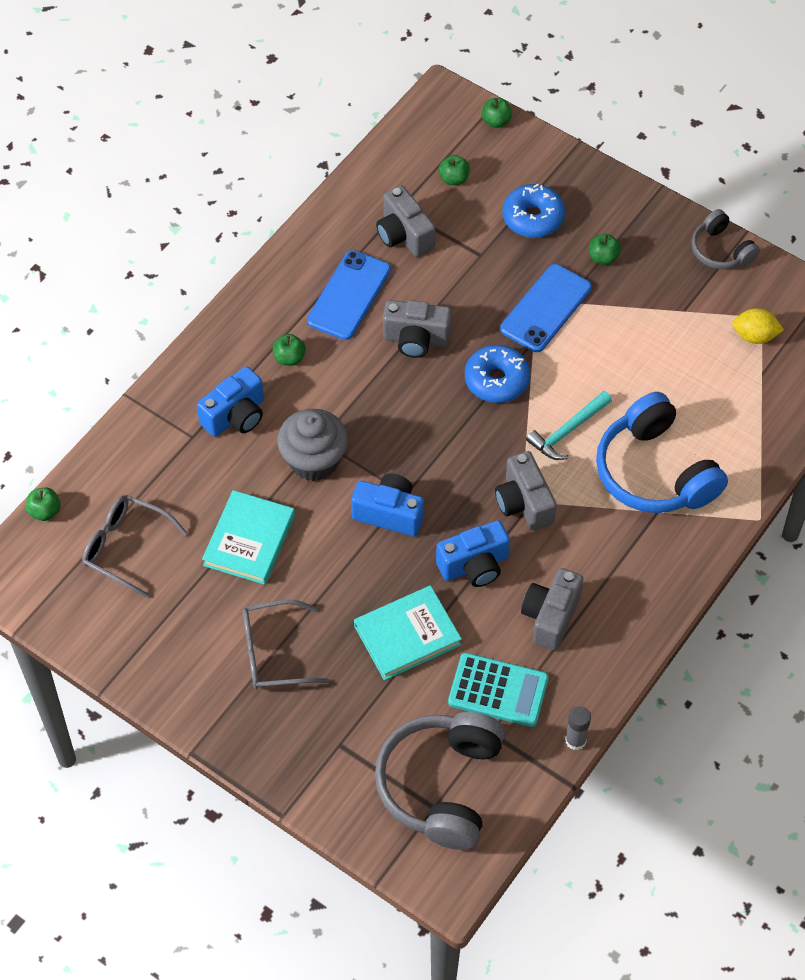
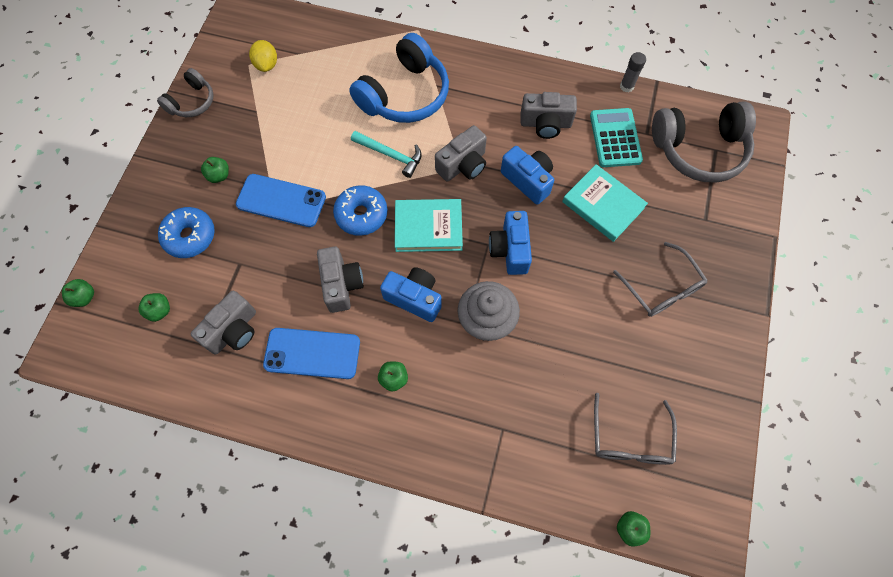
camera: 110 degrees left, 10 degrees up
blue camera [197,366,264,437] -> blue camera moved to [380,267,442,322]
turquoise book [202,490,295,585] -> turquoise book moved to [395,199,463,252]

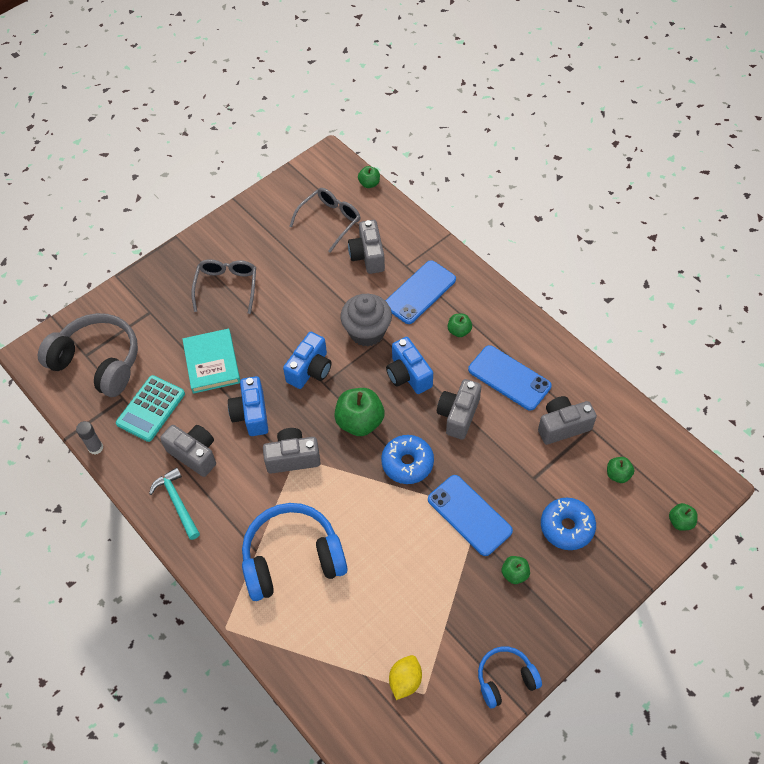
camera: 145 degrees left, 10 degrees down
grey headphones [157,68,214,117] -> blue headphones [478,646,542,708]
turquoise hammer [351,131,422,178] -> turquoise hammer moved to [149,467,200,540]
turquoise book [395,199,463,252] -> green apple [334,388,384,436]
none -> grey camera [348,220,385,274]
none -> blue phone [385,260,456,324]

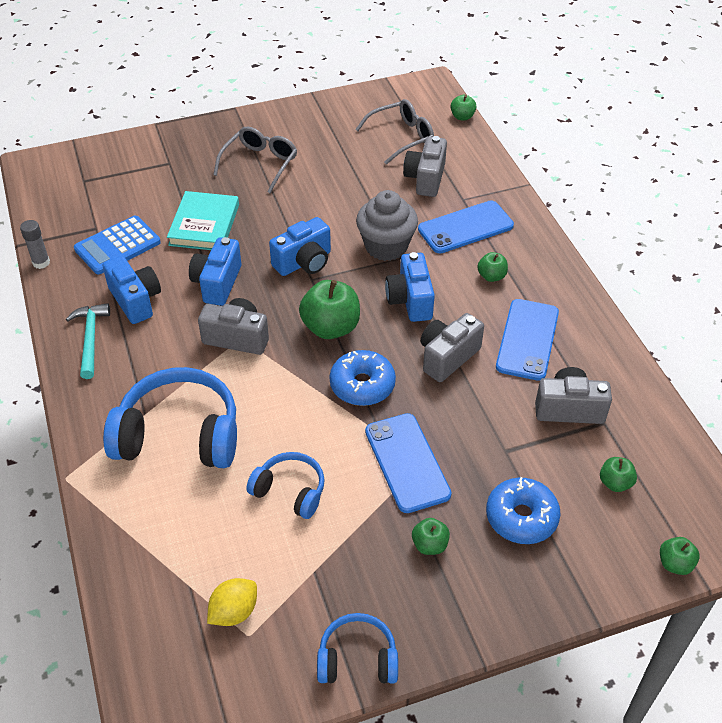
camera: 20 degrees right, 10 degrees down
grey headphones [38,313,138,397] -> none
turquoise calculator [116,375,185,442] -> blue calculator [74,216,161,274]
grey camera [160,425,216,477] -> blue camera [103,256,161,324]
blue phone [468,345,551,411] -> blue phone turned 45 degrees clockwise [496,299,559,381]
none -> blue headphones [246,452,325,519]

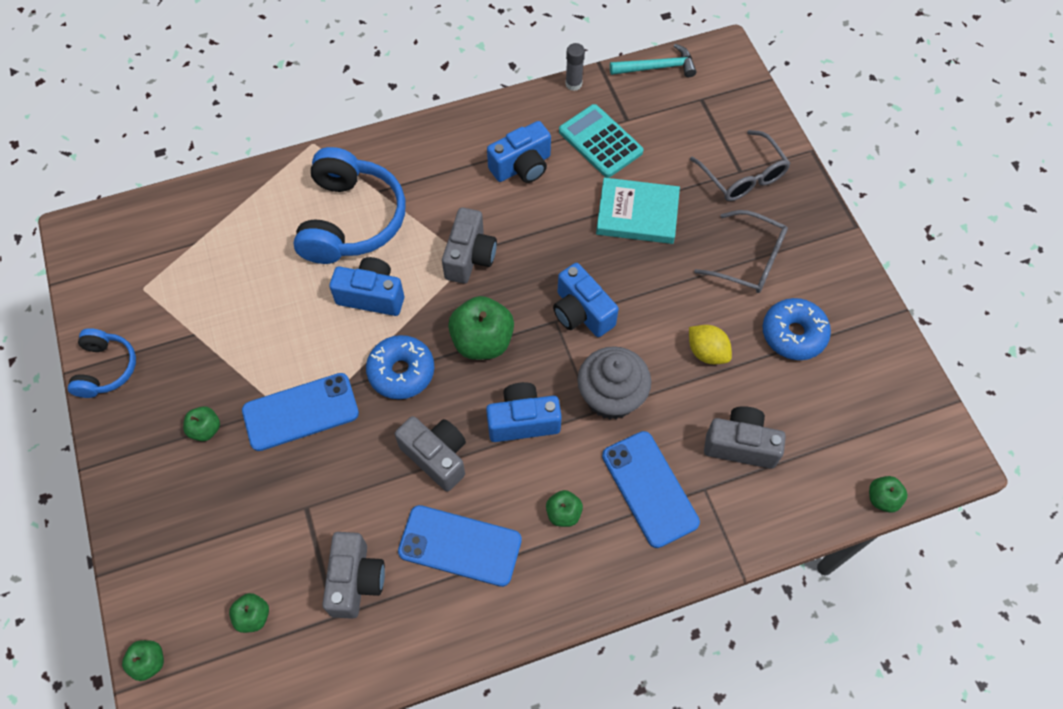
camera: 90 degrees right, 15 degrees up
turquoise hammer [66,303,110,379] -> turquoise hammer moved to [610,44,696,77]
blue calculator [74,216,161,274] -> turquoise calculator [559,104,644,178]
blue camera [189,237,241,306] -> blue camera moved to [329,257,404,316]
yellow lemon [207,578,257,626] -> yellow lemon moved to [689,325,732,364]
blue headphones [246,452,325,519] -> none
grey glasses [355,99,434,165] -> grey glasses moved to [690,130,790,201]
blue donut [486,477,561,544] -> blue donut moved to [763,298,831,360]

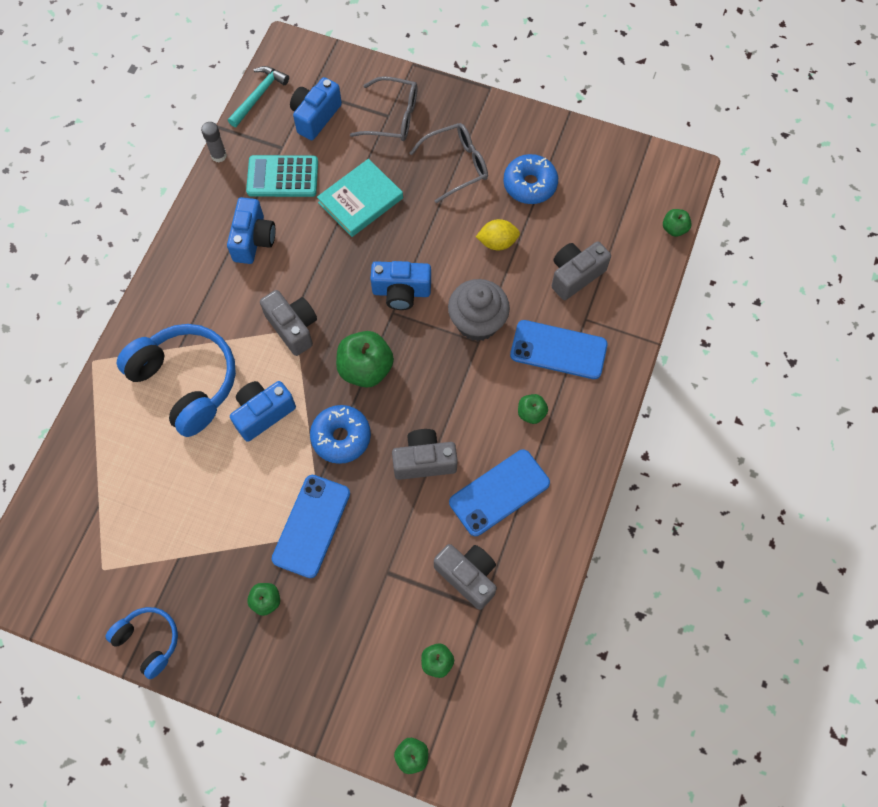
camera: 50 degrees left, 5 degrees up
blue camera [486,382,562,442] -> blue camera moved to [290,77,342,140]

